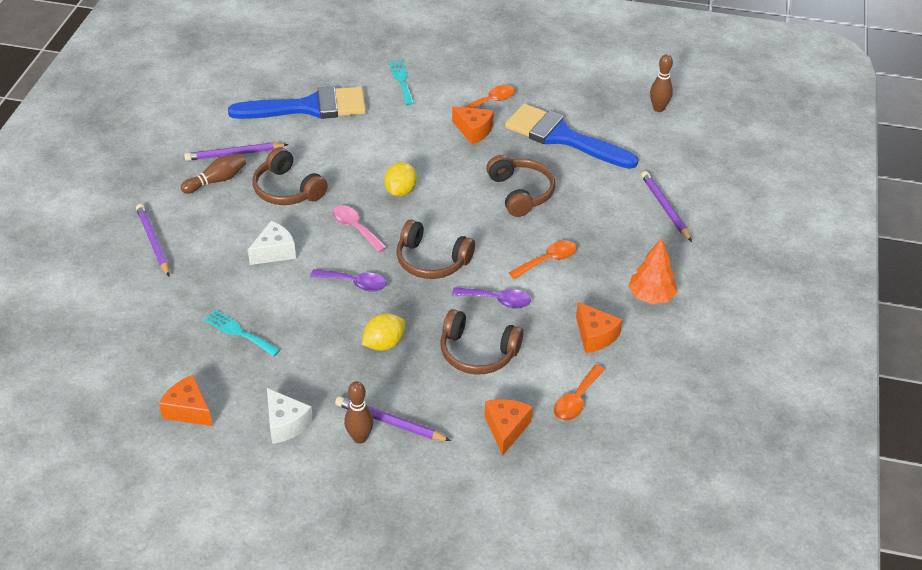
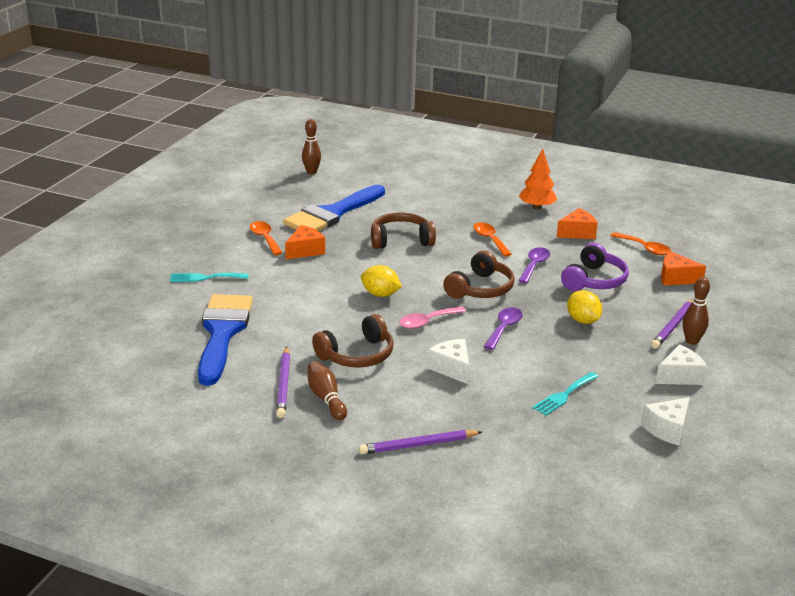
camera: 80 degrees left, 15 degrees down
orange cheese [159,375,213,426] -> white cheese [641,397,690,446]
brown headphones [440,309,523,375] -> purple headphones [561,243,629,291]
purple pencil [641,171,692,242] -> none

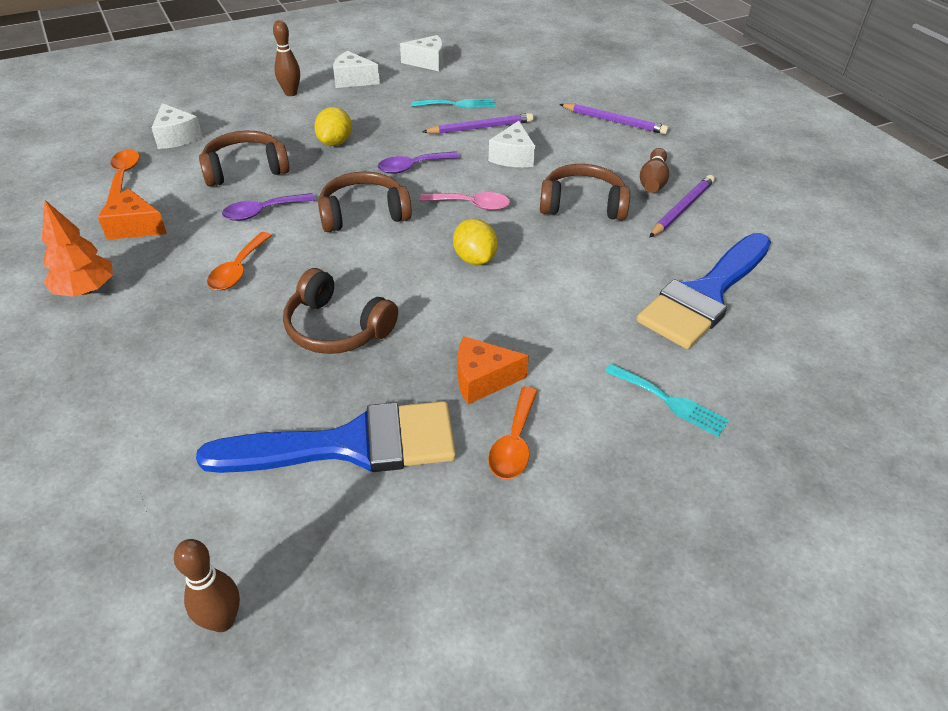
camera: 140 degrees left, 15 degrees up
purple headphones [561,243,629,291] -> brown headphones [199,131,290,187]
purple pencil [651,299,693,349] -> purple pencil moved to [422,113,533,134]
orange cheese [661,251,706,286] -> white cheese [152,103,203,149]

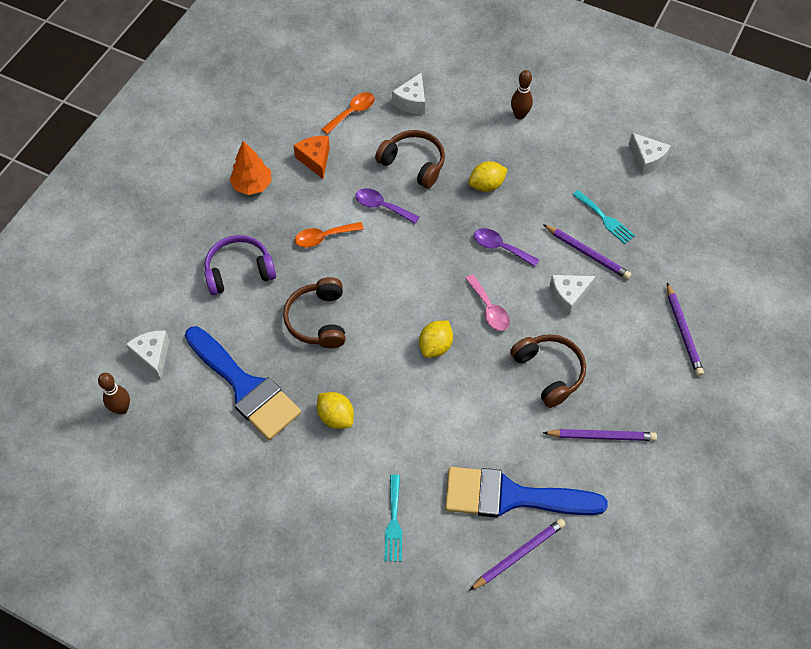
camera: 55 degrees right, 15 degrees up
brown headphones [318,172,412,232] -> none
white cheese [333,51,380,88] -> white cheese moved to [126,331,170,380]
orange cheese [458,336,529,404] -> yellow lemon [317,392,354,429]
orange spoon [488,387,538,479] -> none
brown bowling pin [640,148,669,193] -> none
none -> purple headphones [204,235,276,295]
none -> purple pencil [469,519,566,591]

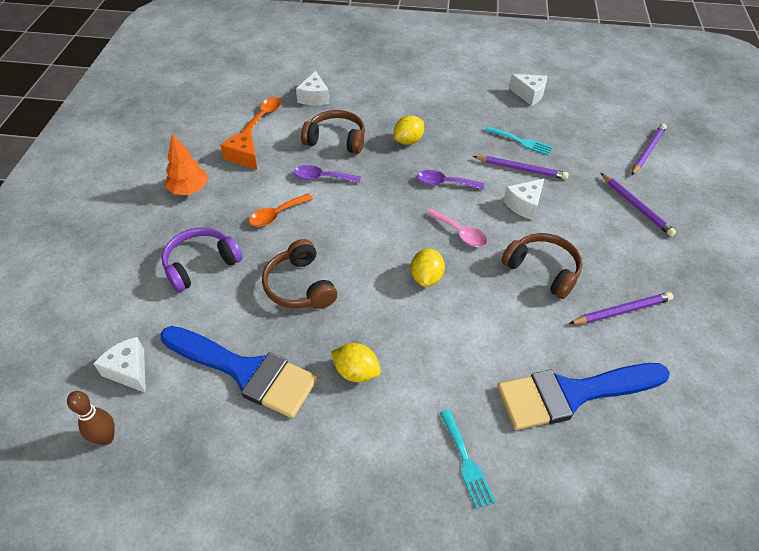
camera: 20 degrees left, 10 degrees down
purple pencil [469,519,566,591] -> purple pencil moved to [631,124,667,176]
brown bowling pin [511,70,533,120] -> none

